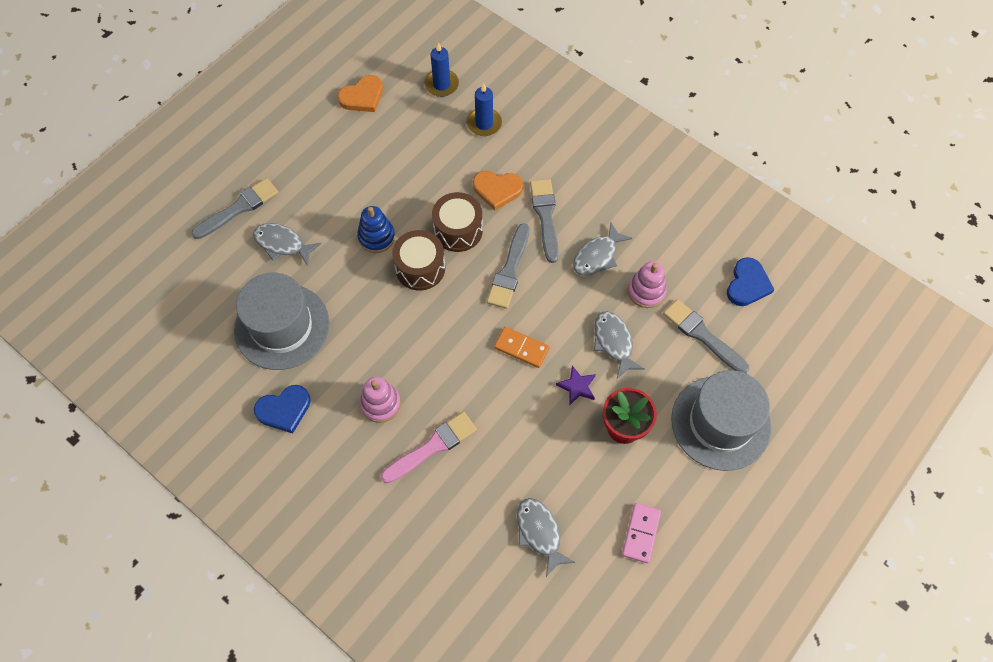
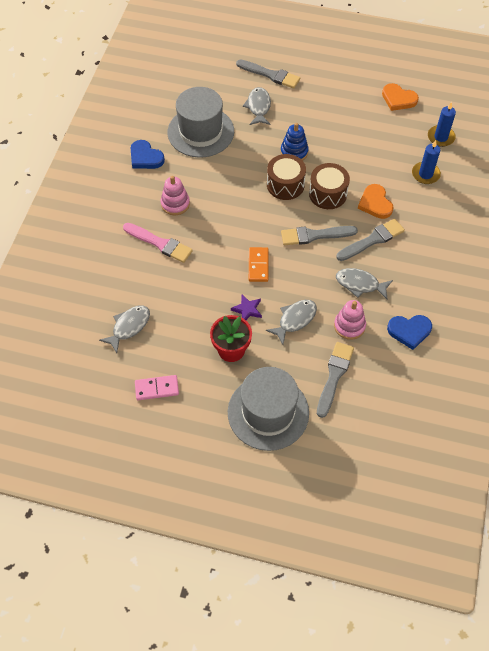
camera: 65 degrees right, 5 degrees down
blue heart [727,257,775,306] -> blue heart moved to [387,315,432,350]

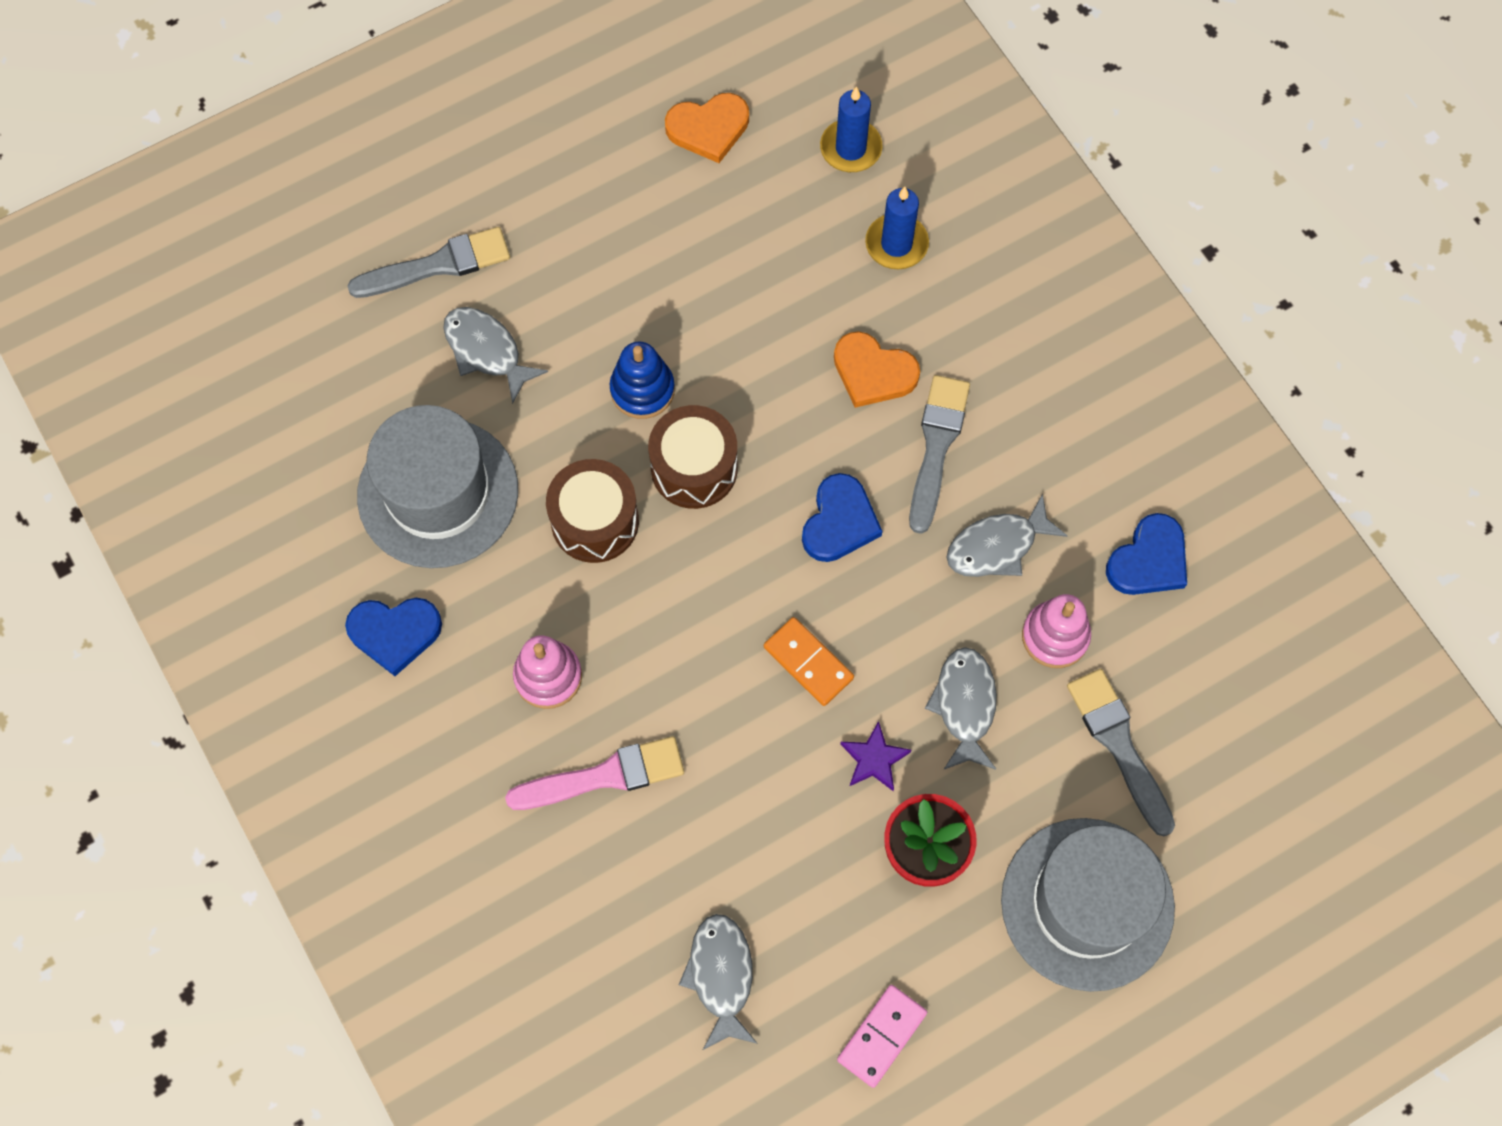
camera: 45 degrees left, 10 degrees up
grey brush [281,226,358,245] -> blue heart [802,473,882,562]
brown drum [309,163,350,209] -> brown drum moved to [546,459,639,563]

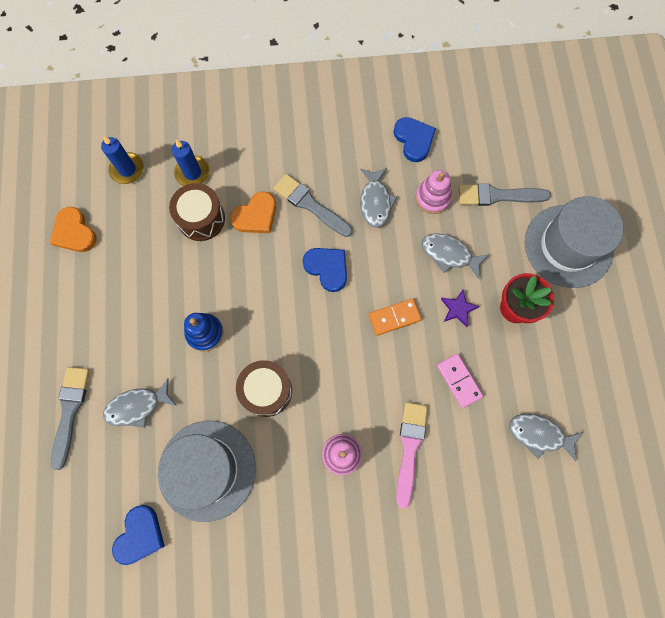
camera: 65 degrees left, 5 degrees up
blue heart [345,598,442,676] -> blue heart moved to [112,505,165,565]
brown drum [648,405,738,509] -> brown drum moved to [169,183,225,241]
orange heart [665,93,749,163] -> orange heart turned 135 degrees clockwise [50,207,97,252]
pink domino [837,985,927,1088] -> pink domino moved to [437,354,483,408]

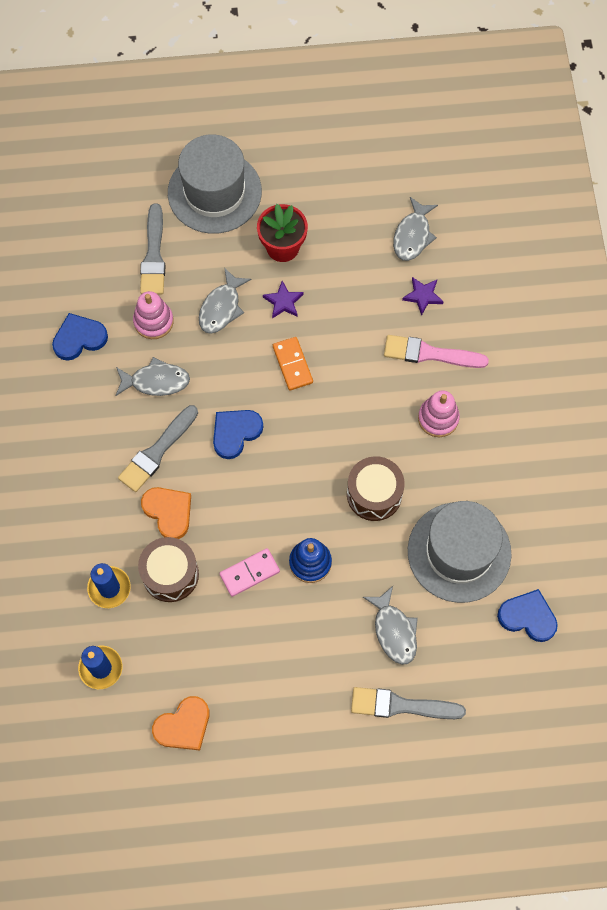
camera: 90 degrees left, 5 degrees down
pink domino [437,354,483,408] -> pink domino moved to [219,548,280,597]
none -> purple star [402,277,444,316]

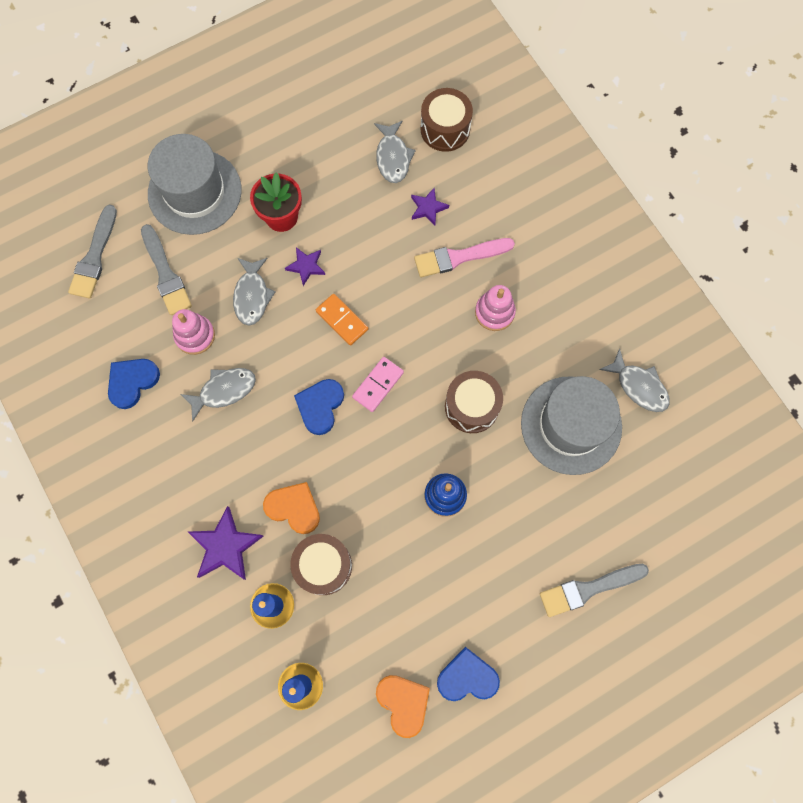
camera: 25 degrees left, 5 degrees up
grey brush [118,405,198,492] -> grey brush moved to [68,205,117,299]
orange heart [152,696,209,750] -> orange heart turned 60 degrees counterclockwise [376,675,430,738]
pink domino [219,548,280,597] -> pink domino moved to [352,357,404,412]
grey fish [363,586,418,665] -> grey fish moved to [599,348,670,412]
blue heart [497,589,558,642] -> blue heart moved to [437,647,500,701]
none -> purple star [188,506,264,580]
none -> brown drum [420,88,473,152]

